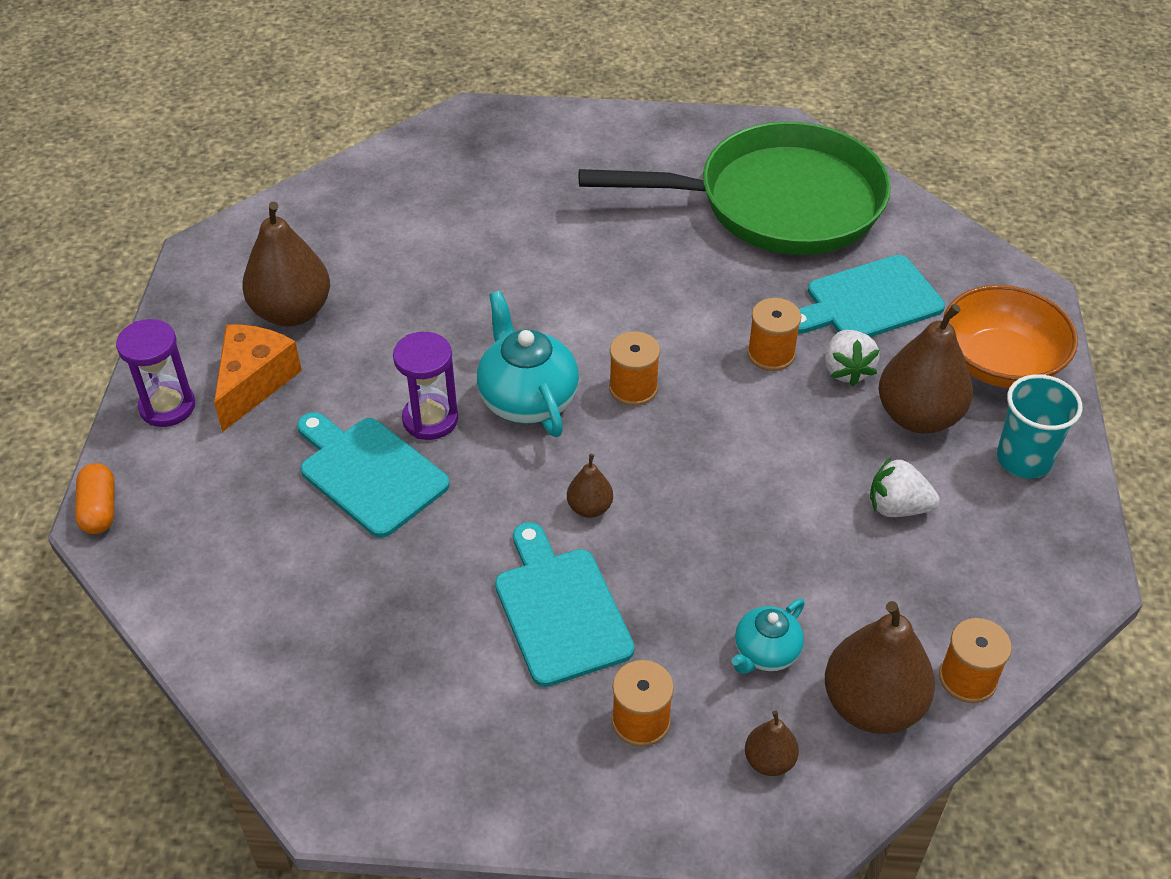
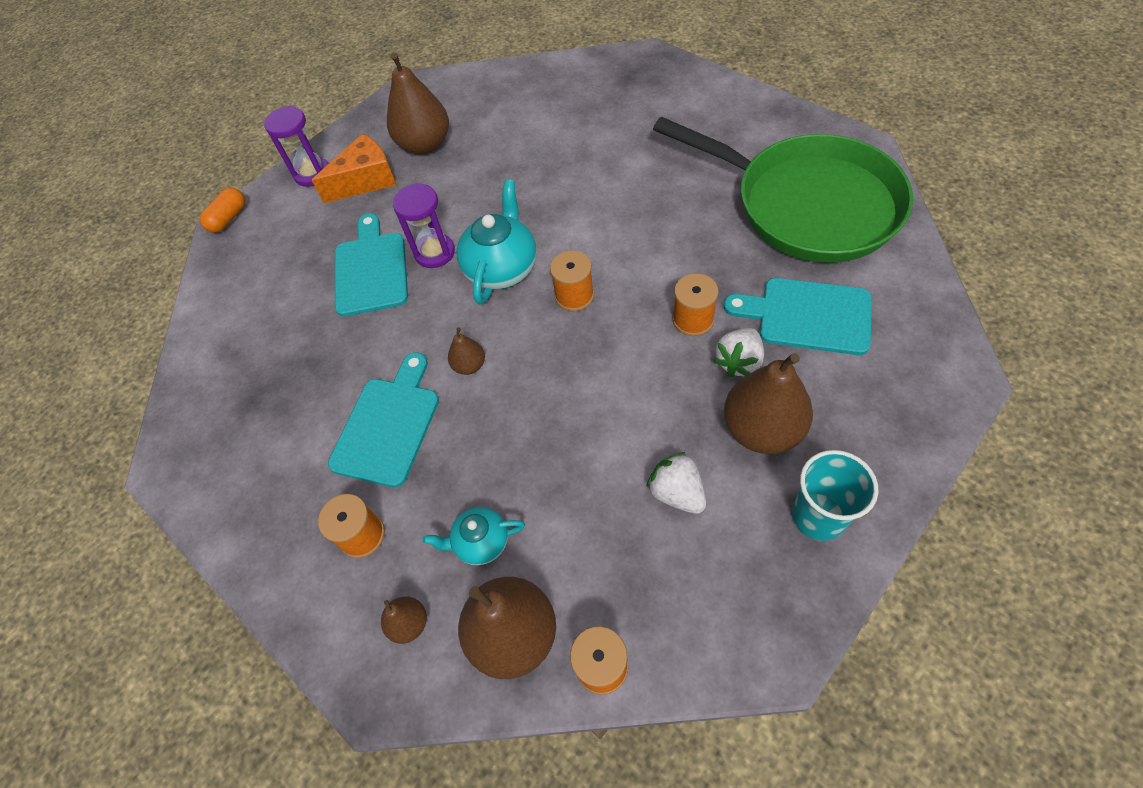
camera: 45 degrees right, 10 degrees up
orange bowl [943,285,1078,388] -> none

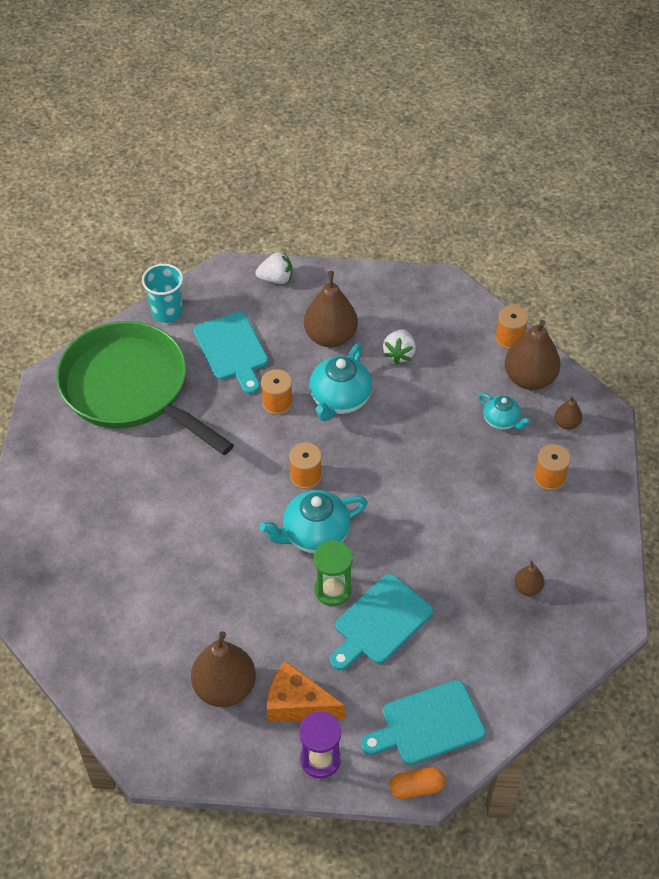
camera: 135 degrees left, 5 degrees down
turquoise cutting board [328,353,439,488] -> turquoise cutting board moved to [361,680,486,765]
purple hourglass [393,183,455,268] -> green hourglass [314,540,353,606]
brown pear [448,327,485,375] -> brown pear moved to [514,561,544,596]
green pan [653,117,913,263] -> green pan turned 45 degrees counterclockwise [56,321,234,455]
white strawberry [713,328,764,377] -> white strawberry moved to [255,251,292,284]
turquoise cup [792,450,878,541] -> turquoise cup moved to [142,264,183,323]
none -> turquoise teapot [309,343,372,421]

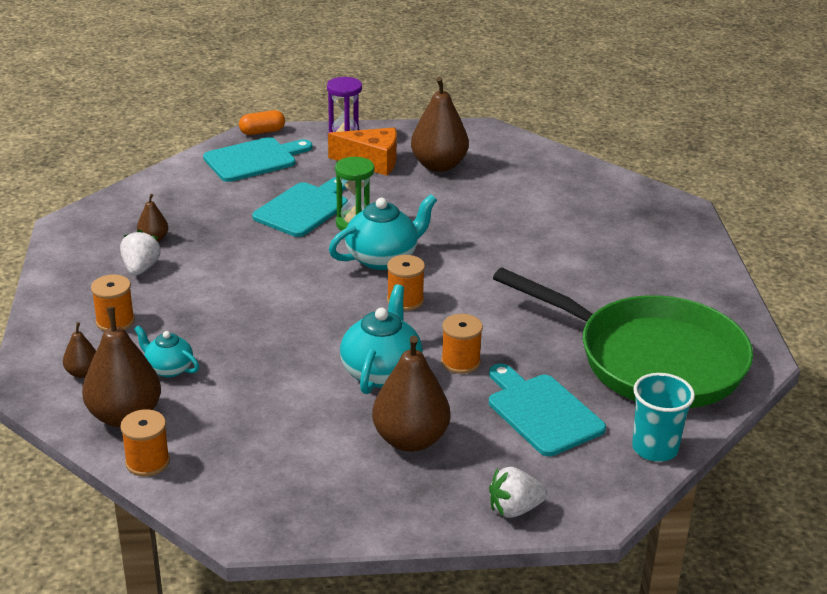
camera: 170 degrees right, 20 degrees down
white strawberry [383,329,416,364] -> white strawberry moved to [120,230,161,275]

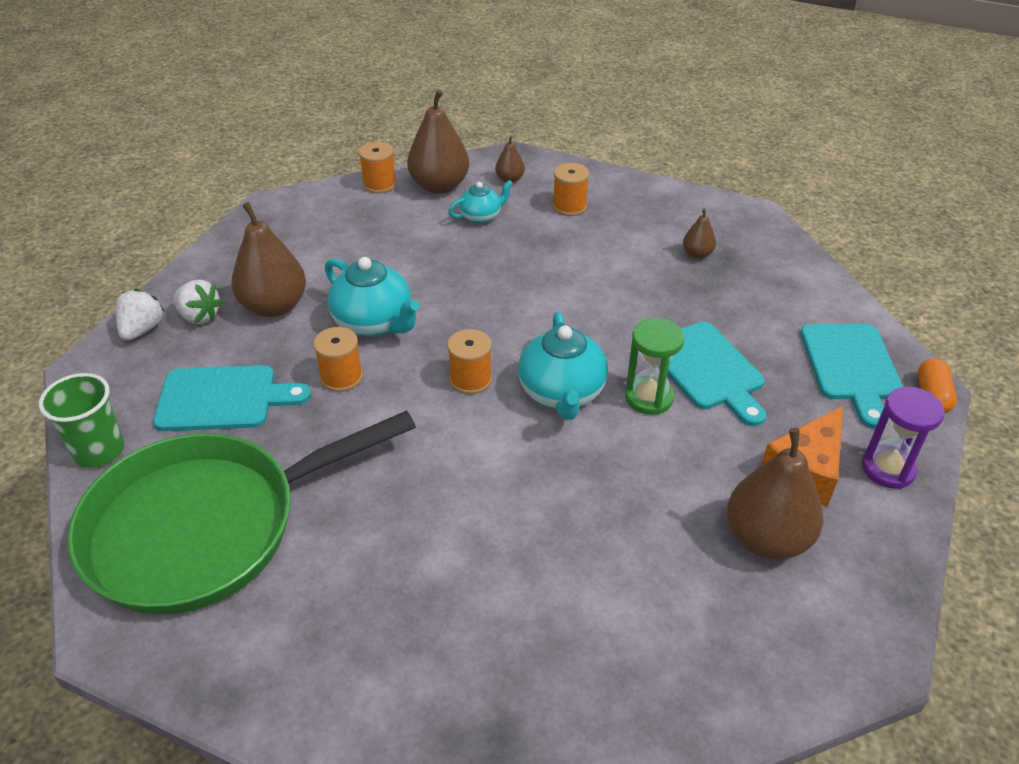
camera: 120 degrees right, 10 degrees up
white strawberry [120,230,161,275] -> white strawberry moved to [173,280,223,324]
turquoise cup [632,373,695,462] -> green cup [39,373,124,468]

